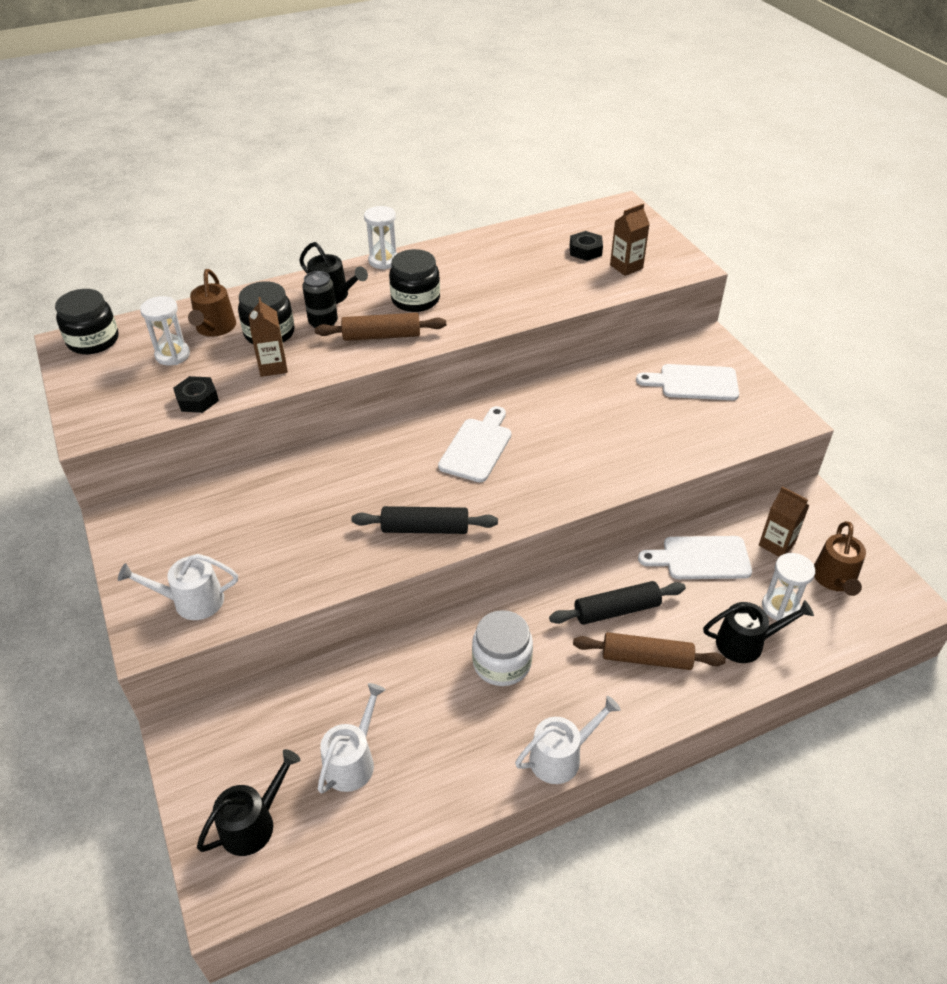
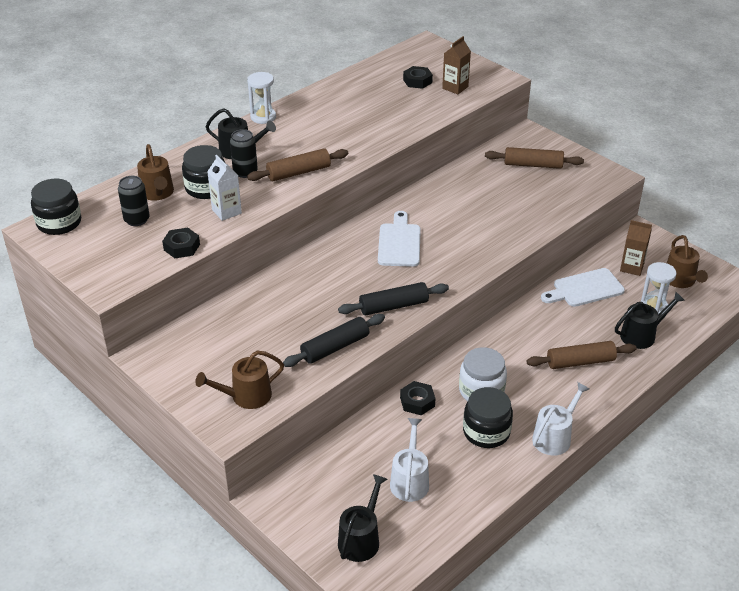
camera: 20 degrees left, 5 degrees down
white watering can [118,554,238,620] -> brown watering can [195,351,284,409]
white hourglass [140,296,190,366] -> black can [118,176,150,226]
brown carton [249,297,288,377] -> white carton [207,155,242,221]
black jar [389,249,440,312] -> black jar moved to [463,387,513,448]
black rolling pin [549,581,686,625] -> black rolling pin moved to [283,314,385,367]
white cutting board [636,364,739,400] -> brown rolling pin [485,147,584,169]
none -> black nut [400,381,435,415]

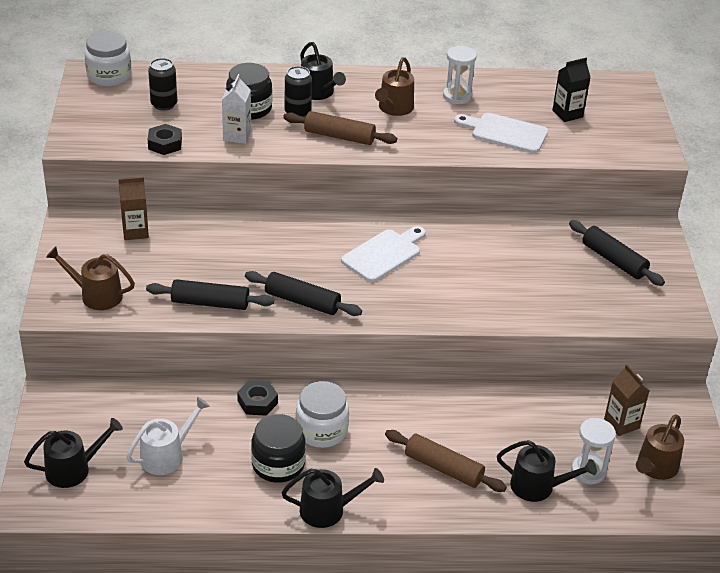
camera: 40 degrees right, 0 degrees up
black jar [31,179,81,235] -> white jar [85,31,131,87]
brown watering can [137,144,174,200] -> brown watering can moved to [375,57,414,116]
white hourglass [247,72,276,124] -> white hourglass moved to [443,46,477,104]
black nut [403,66,433,89] -> black carton [552,58,591,122]
brown carton [442,36,471,94] -> brown carton moved to [118,177,149,240]
brown rolling pin [485,147,584,169] -> black rolling pin [569,220,665,286]
white watering can [532,382,589,456] -> black watering can [282,468,384,528]
white cutting board [541,268,625,307] -> white cutting board moved to [454,113,548,153]

